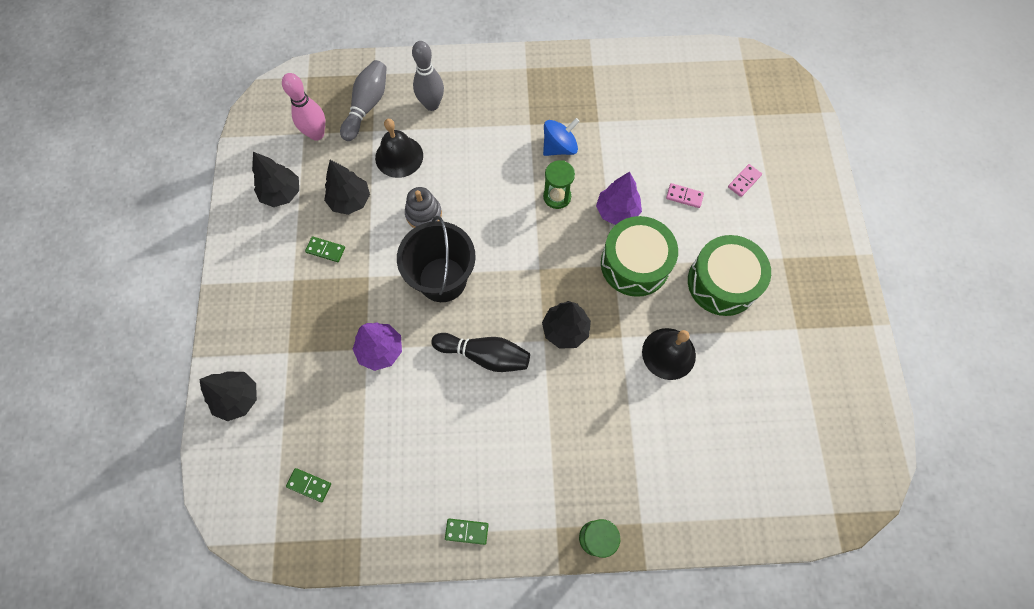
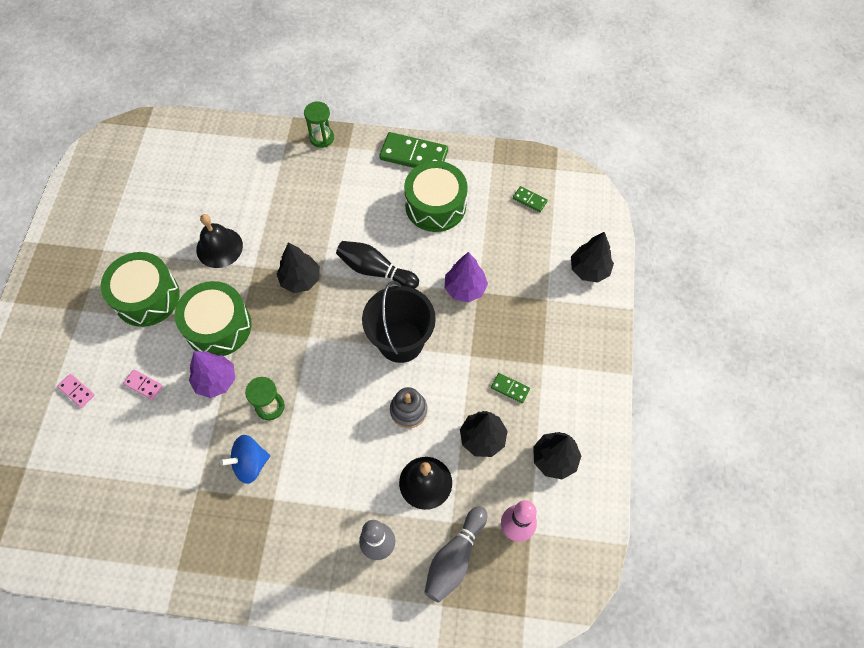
camera: 170 degrees left, 5 degrees down
green domino [445,518,489,545] -> green domino [379,132,448,168], size x2.05
pink domino [728,164,762,197] -> pink domino turned 75 degrees clockwise [57,374,95,408]
none -> green drum [404,161,468,232]

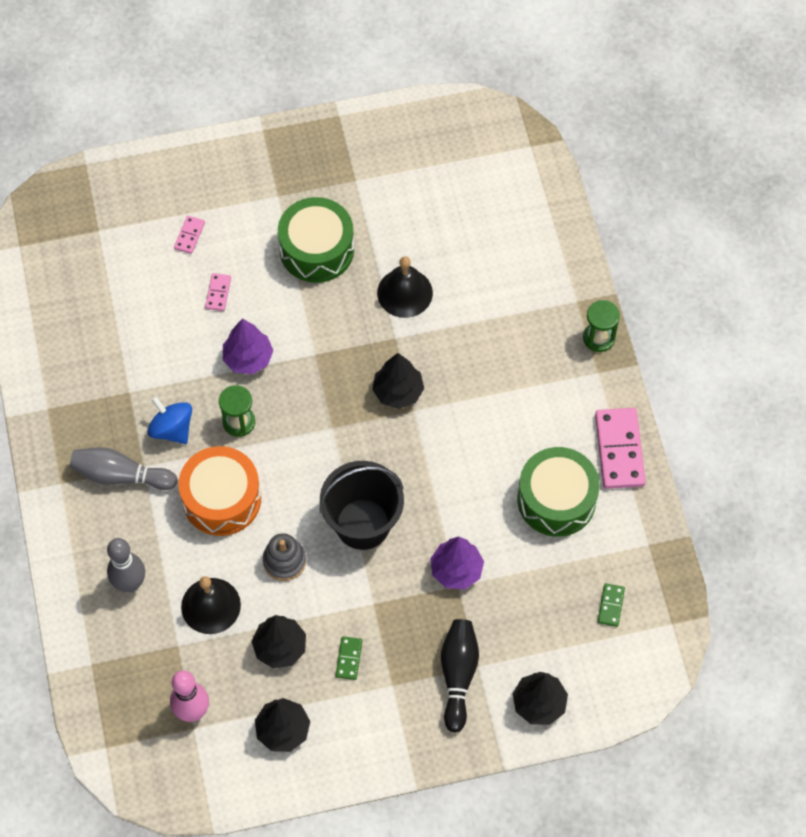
camera: 70 degrees right, 0 degrees up
green drum [175,281,251,356] -> none
black bowling pin [336,241,419,289] -> black bowling pin moved to [441,619,479,733]
green domino [379,132,448,168] -> pink domino [595,408,646,489]
grey bowling pin [424,506,487,603] -> grey bowling pin moved to [70,447,178,490]
none -> orange drum [178,446,261,536]

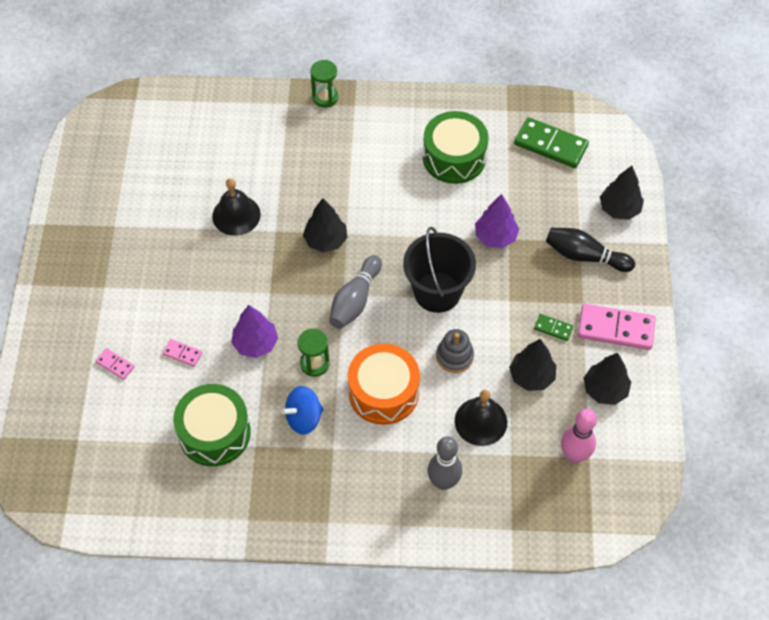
camera: 75 degrees left, 5 degrees down
grey bowling pin [70,447,178,490] -> grey bowling pin moved to [329,255,382,329]
green drum [278,197,354,283] -> green drum moved to [173,384,251,466]
pink domino [595,408,646,489] -> pink domino moved to [578,304,656,350]
green domino [598,583,625,627] -> green domino [514,117,589,168], size x2.05

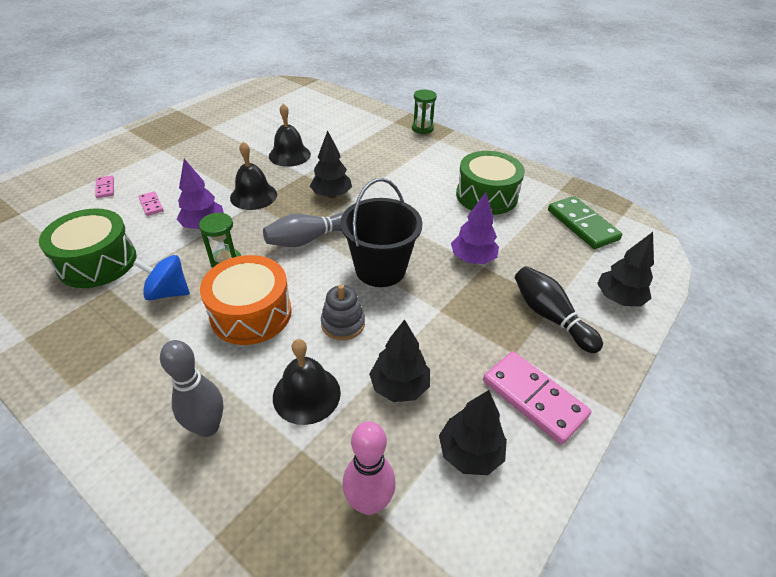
camera: 35 degrees right, 15 degrees down
green domino [534,314,573,341] -> none
none -> black bell [230,142,277,210]

